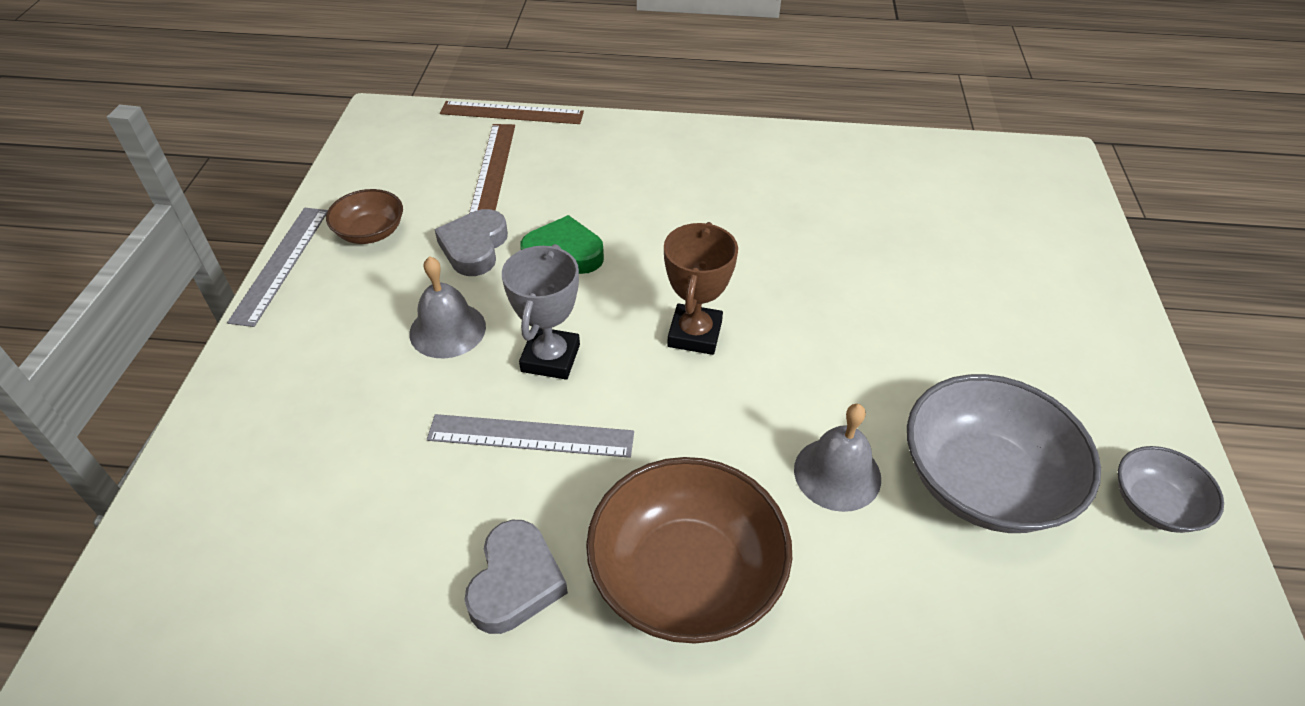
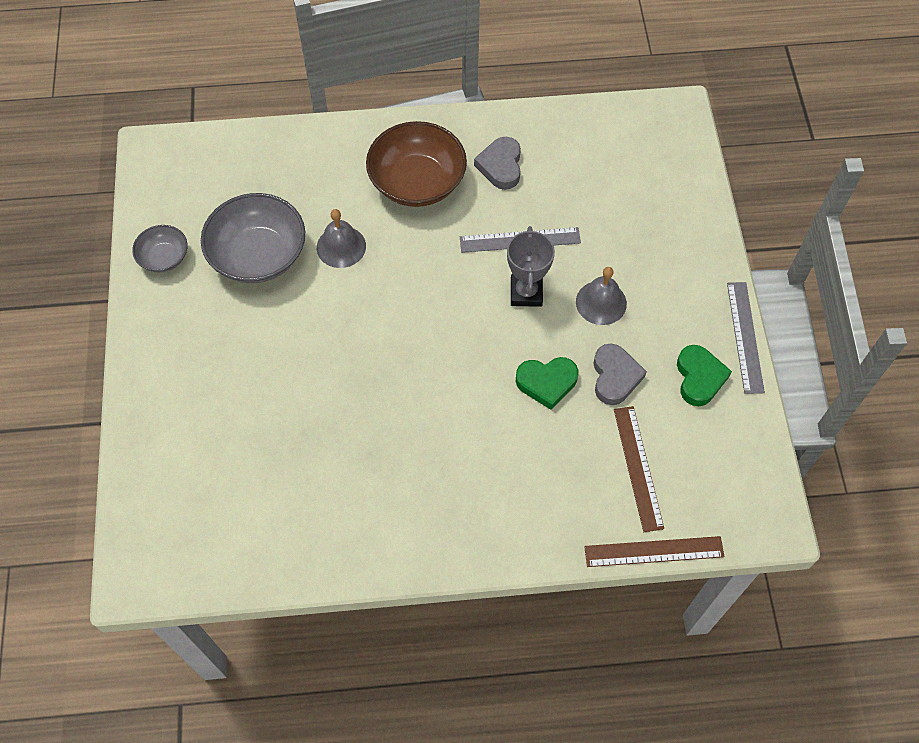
camera: 170 degrees right, 15 degrees up
brown bowl [326,189,403,244] -> green heart [677,345,732,406]
brown trophy [664,222,738,355] -> none

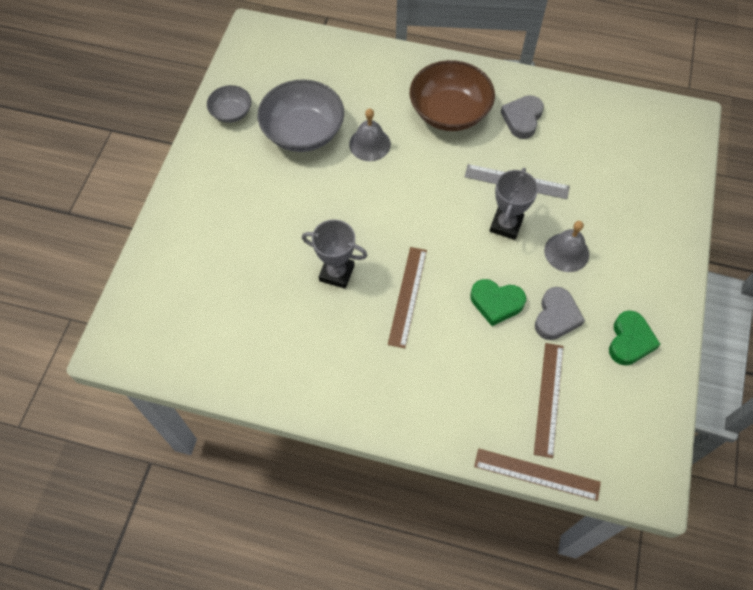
camera: 20 degrees right, 0 degrees up
grey ruler [727,282,765,394] -> none
none -> grey trophy [302,219,367,289]
none -> brown ruler [388,247,427,348]

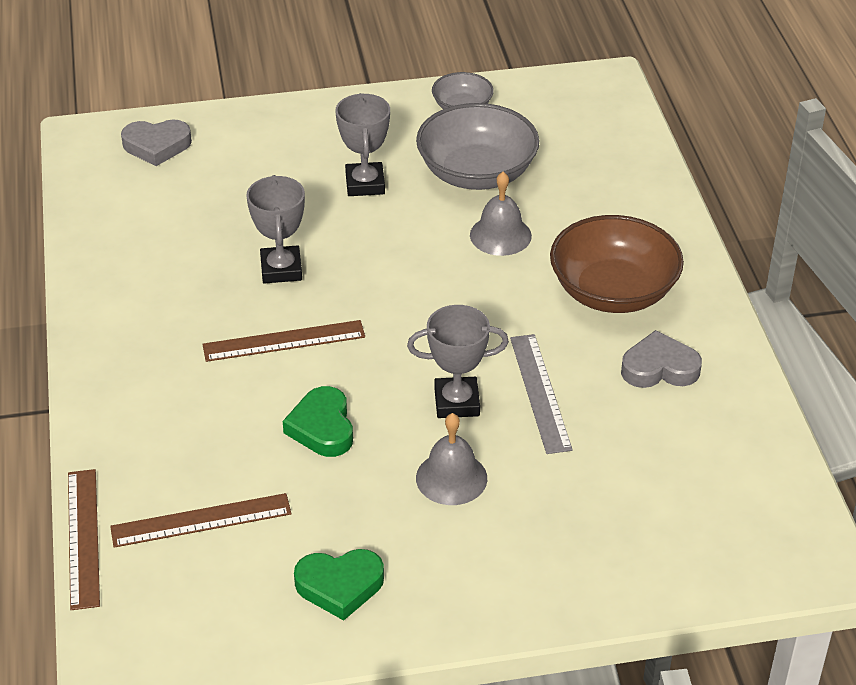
camera: 65 degrees right, 20 degrees down
grey heart [535,287,585,340] -> grey heart moved to [121,119,192,166]
none -> grey trophy [335,93,390,196]

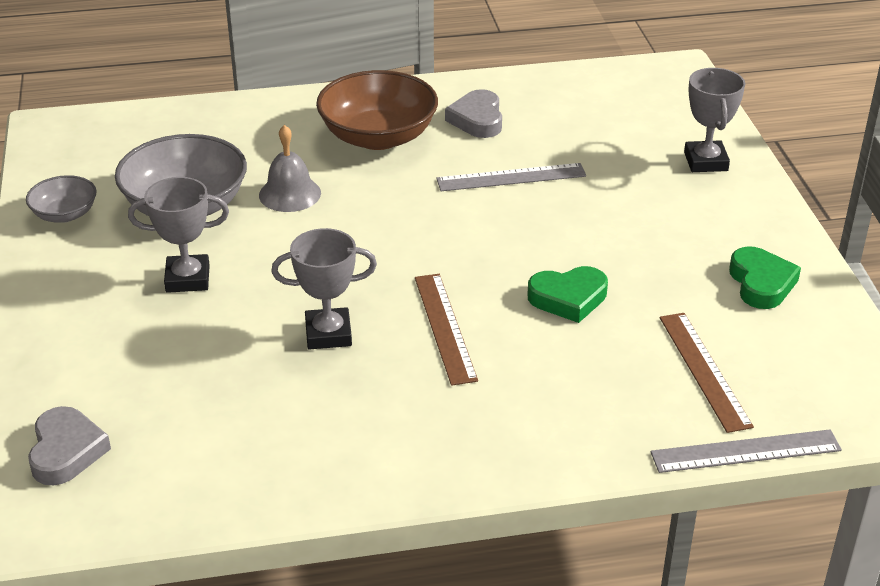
camera: 90 degrees left, 5 degrees down
brown ruler [68,469,100,610] -> grey ruler [651,429,842,473]
grey trophy [407,305,509,418] -> grey trophy moved to [684,68,745,172]
grey bell [416,413,487,505] -> none

